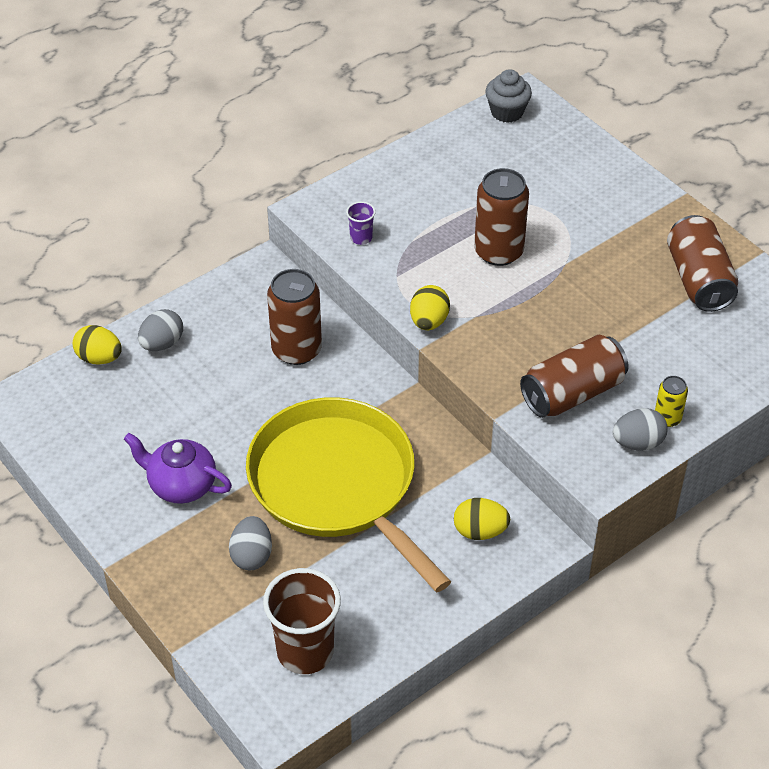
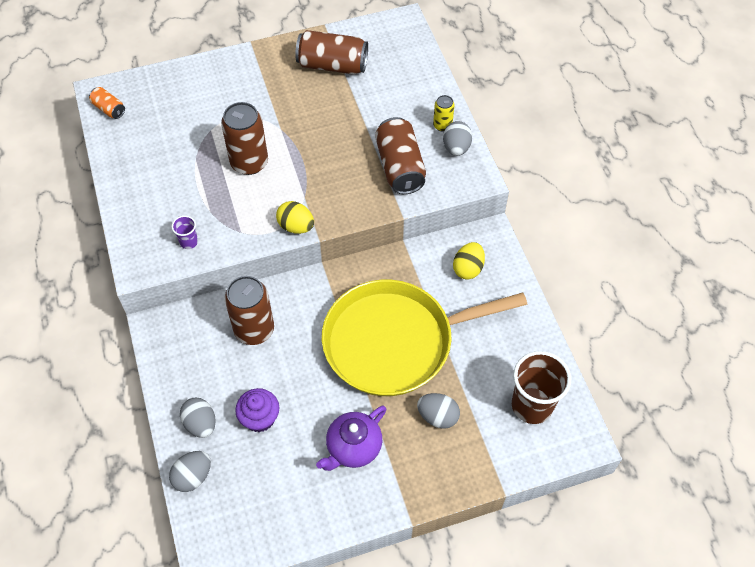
camera: 70 degrees left, 10 degrees up
yellow egg [73,325,122,365] -> grey egg [169,451,211,492]
grey cupcake [485,69,532,123] -> orange can [89,87,125,119]
none -> purple cupcake [235,388,279,432]

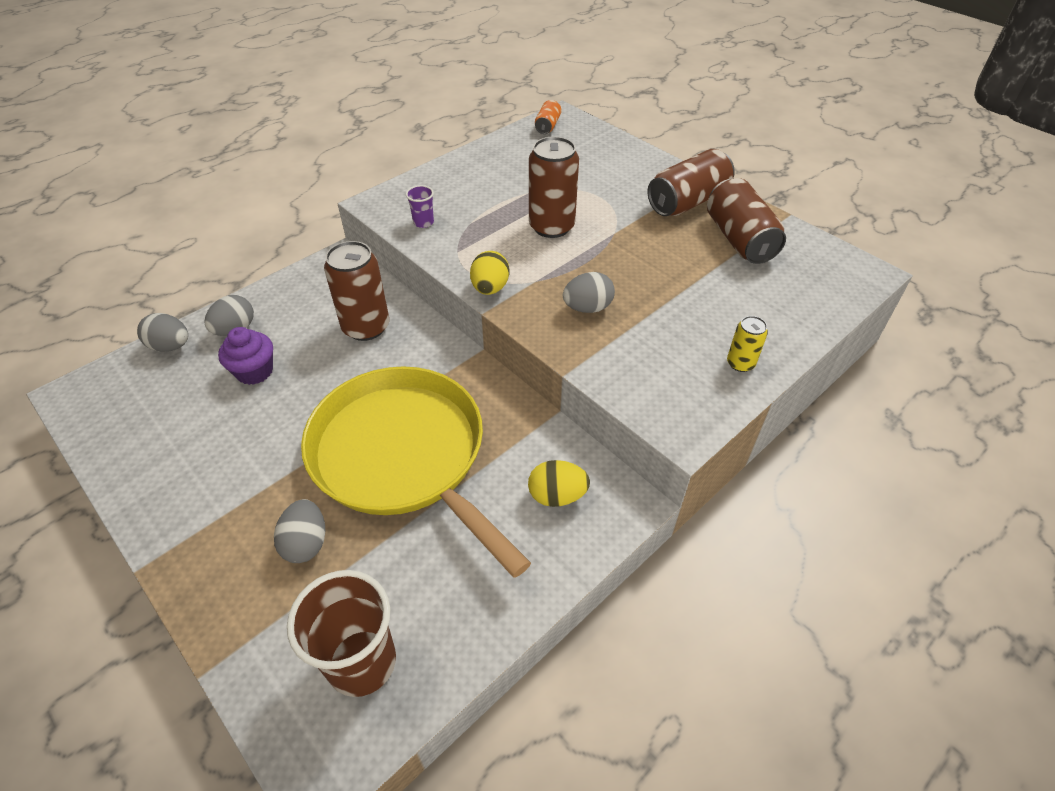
camera: 65 degrees right, 10 degrees down
purple teapot [316,406,387,471] -> none
brown can [375,117,426,194] -> brown can moved to [647,149,735,216]
grey egg [443,121,472,156] -> grey egg moved to [563,272,615,313]

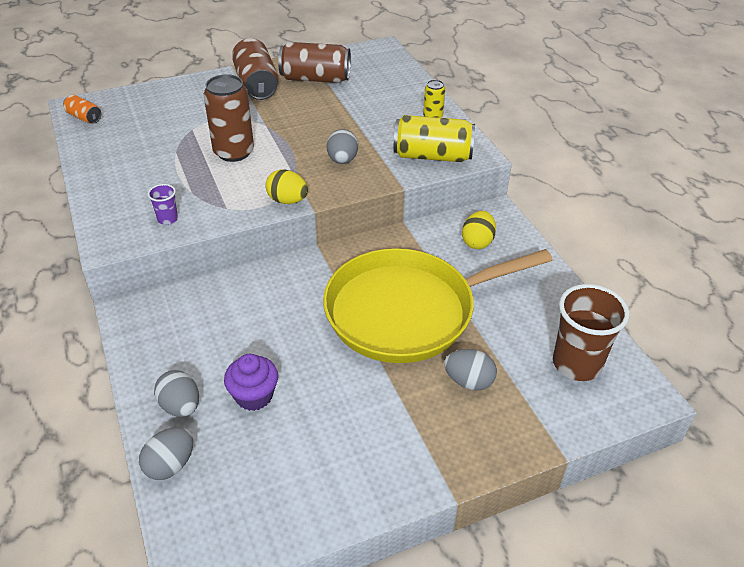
camera: 70 degrees left, 5 degrees down
brown can [324,241,389,341] -> none
none -> yellow can [394,115,475,162]

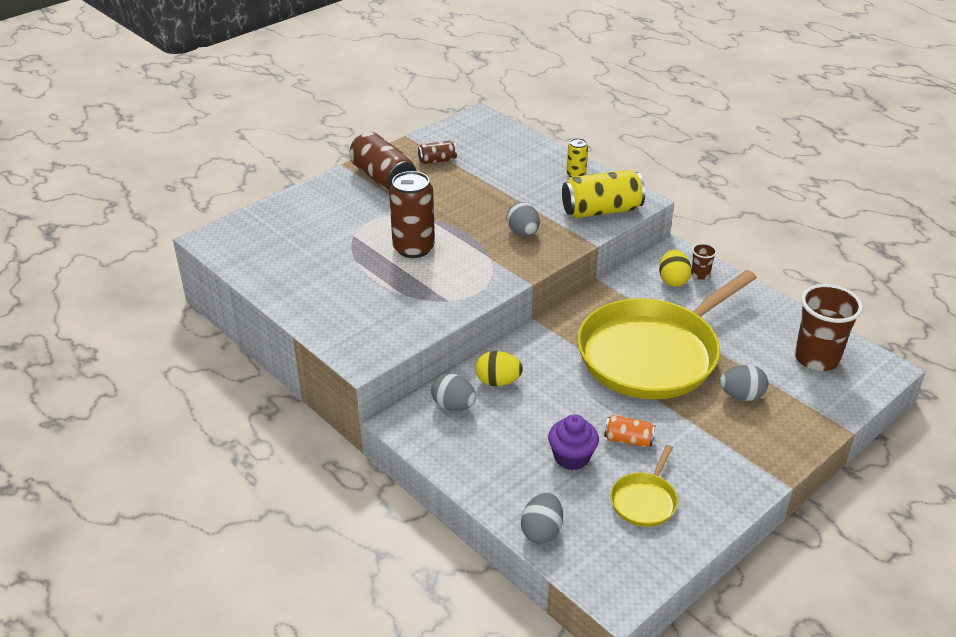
camera: 20 degrees left, 5 degrees down
orange can [63,95,101,124] -> orange can moved to [604,415,655,447]
purple cup [148,184,178,225] -> none
grey egg [154,370,199,417] -> grey egg moved to [431,373,476,411]
yellow egg [265,169,308,204] -> yellow egg moved to [475,351,523,386]
brown can [278,42,351,83] -> brown can [418,141,457,164], size x0.51
none -> yellow pan [610,445,678,527]
none -> brown cup [691,243,717,280]

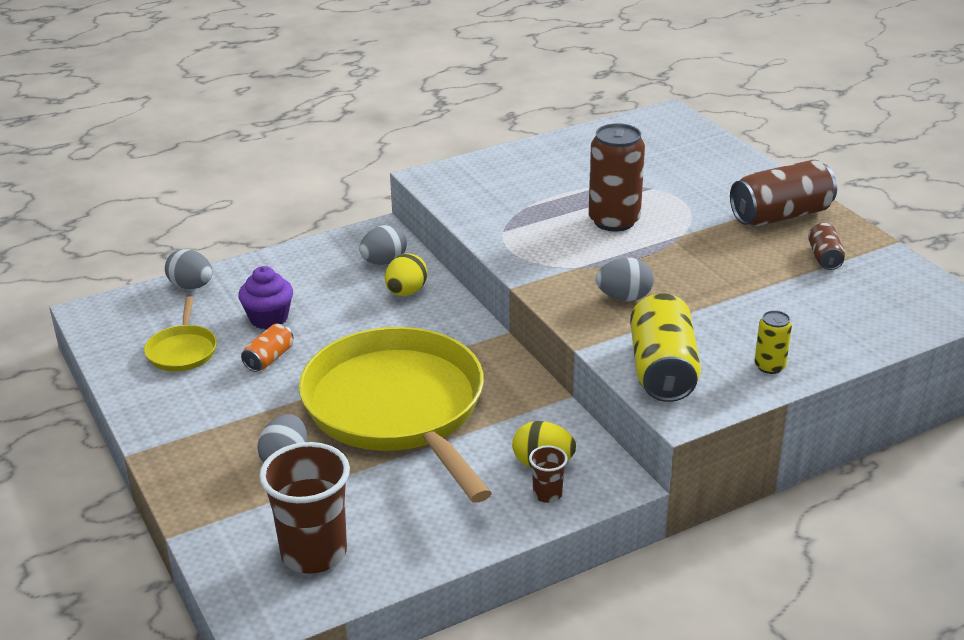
camera: 105 degrees right, 5 degrees down
yellow pan [610,445,678,527] -> yellow pan turned 135 degrees counterclockwise [144,296,217,372]

